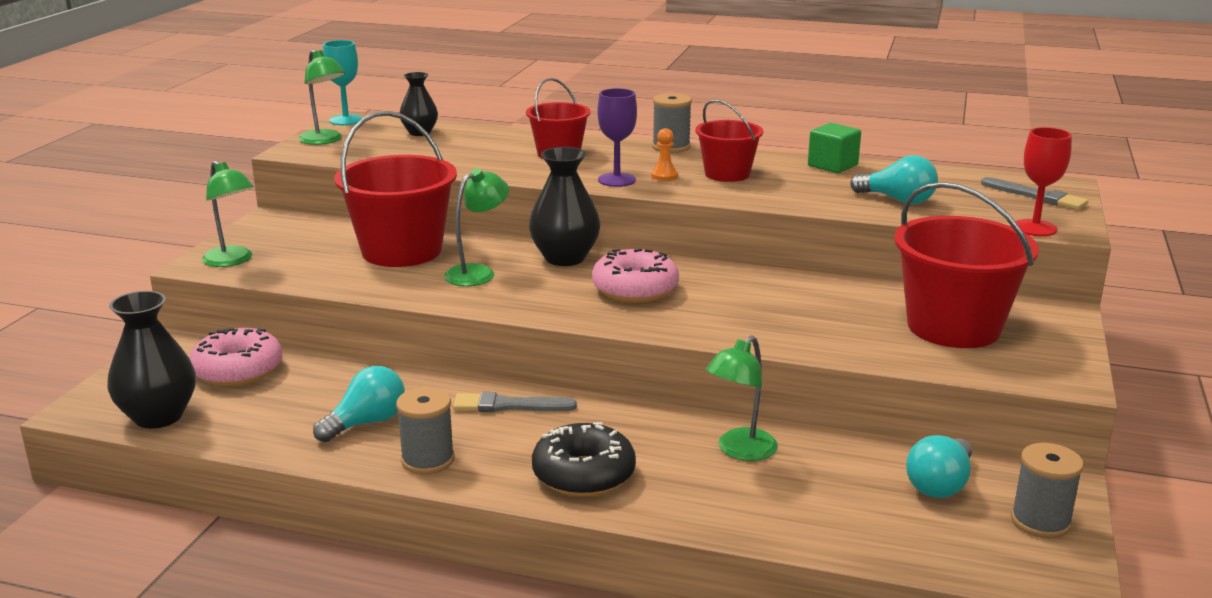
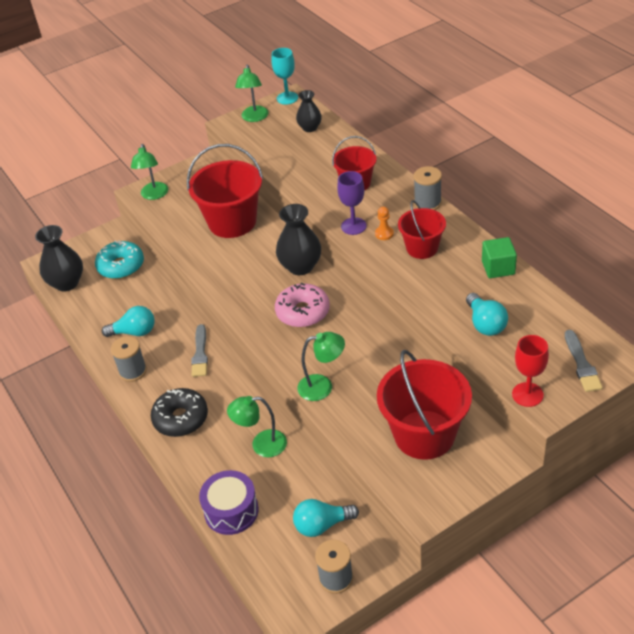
camera: 45 degrees right, 20 degrees up
pink donut [190,328,282,386] -> turquoise donut [95,240,144,279]
green lamp [444,168,509,286] -> green lamp moved to [297,332,345,401]
grey brush [453,392,577,412] -> grey brush turned 135 degrees counterclockwise [191,324,208,377]
none -> purple drum [199,470,259,535]

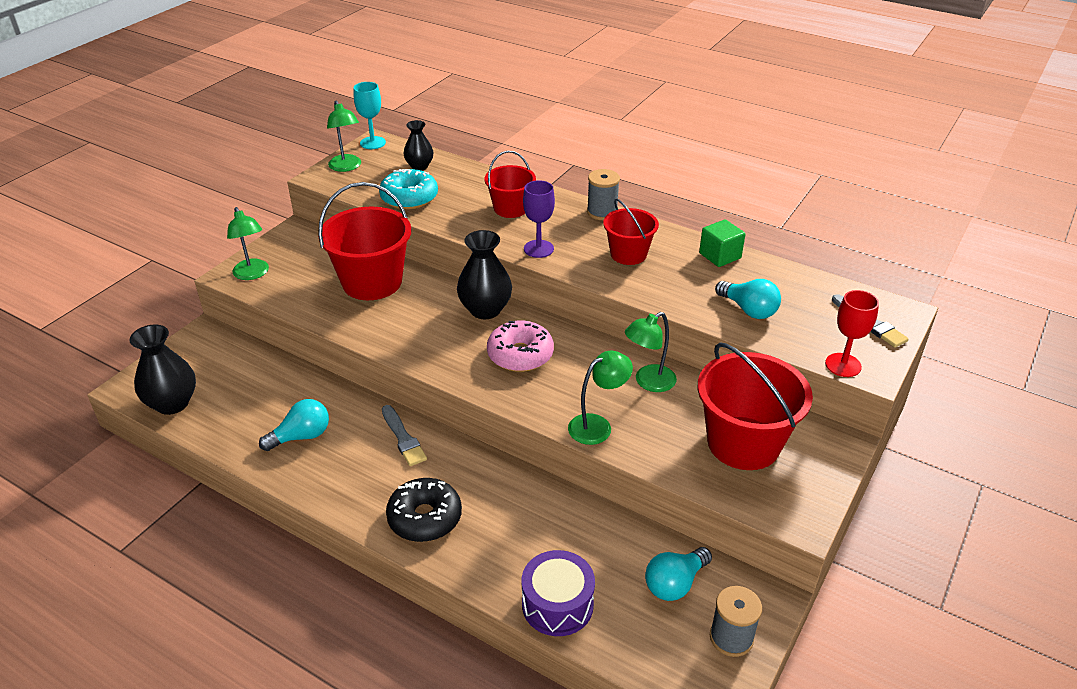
camera: 30 degrees left, 5 degrees down
turquoise donut [95,240,144,279] -> turquoise donut moved to [379,169,438,210]
grey spool [111,336,147,382] -> none
green lamp [227,396,287,457] -> green lamp moved to [625,312,677,392]
orange pawn [375,206,394,240] -> none

